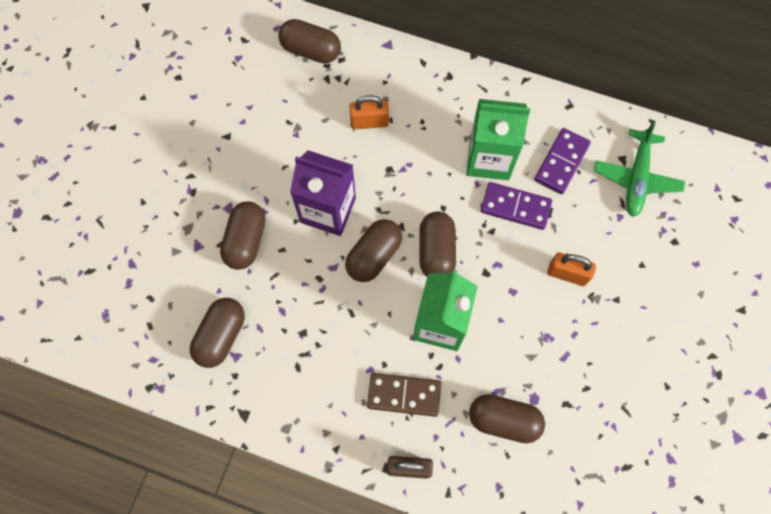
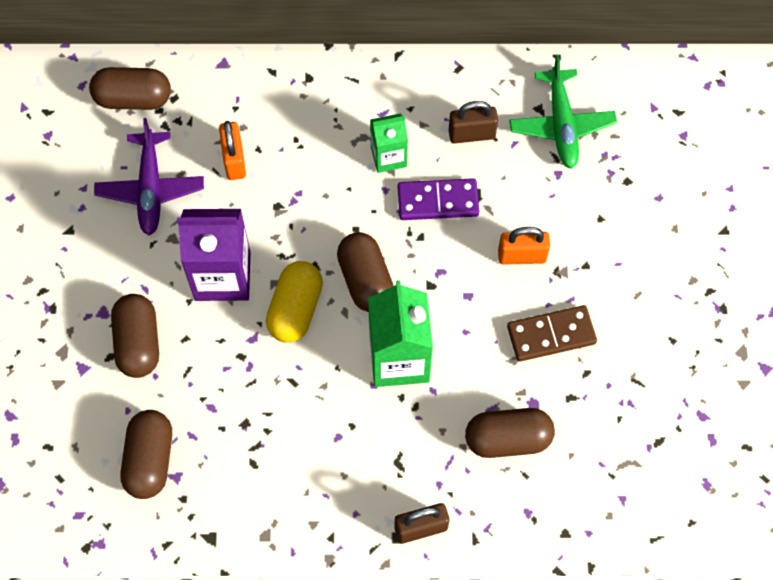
camera: 20 degrees left, 5 degrees down
brown capsule [345,219,402,282] -> yellow capsule [266,261,323,343]
orange padlock [349,95,389,129] -> orange padlock turned 75 degrees counterclockwise [219,121,246,180]
brown domino [367,373,441,417] -> brown domino moved to [507,305,597,362]
green carton [466,99,530,180] -> green carton [370,113,408,173], size x0.59
purple domino [534,128,591,194] -> brown padlock [449,101,498,144]
none -> purple plane [94,118,204,235]

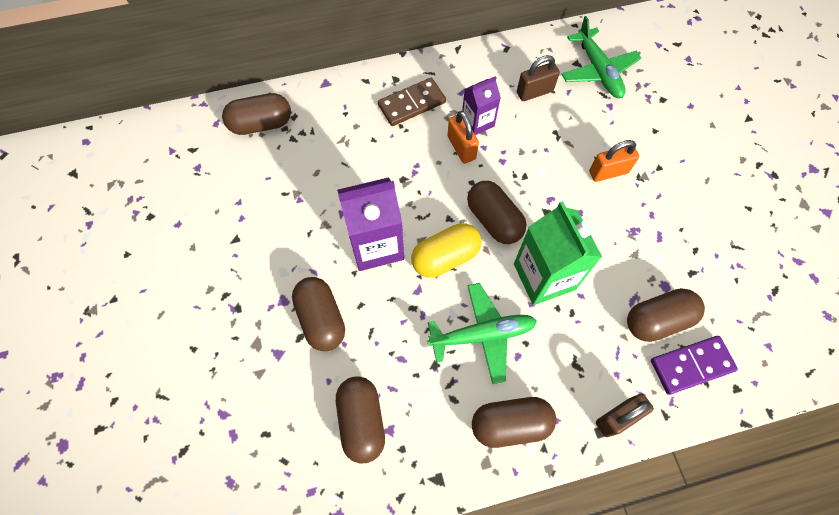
camera: 15 degrees left, 0 degrees up
purple plane [94,118,204,235] -> none
orange padlock [219,121,246,180] -> orange padlock moved to [448,111,479,164]
yellow capsule [266,261,323,343] -> yellow capsule turned 60 degrees clockwise [411,223,482,278]
green carton [370,113,408,173] -> purple carton [462,76,501,135]
purple domino [398,178,479,220] -> purple domino moved to [651,336,738,395]
brown domino [507,305,597,362] -> brown domino moved to [378,78,446,126]
none -> green plane [427,283,537,384]
none -> brown capsule [472,397,556,448]

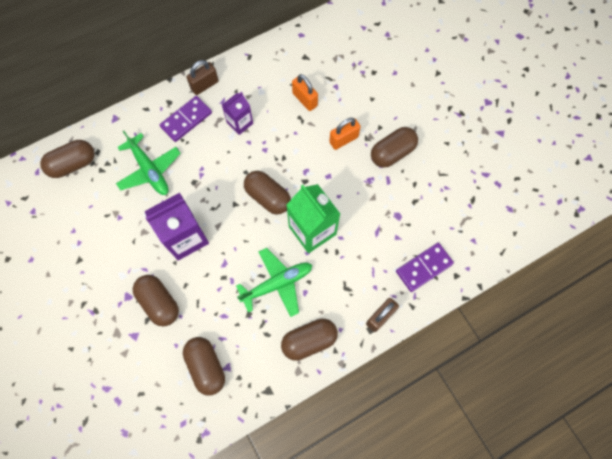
camera: 15 degrees left, 5 degrees up
brown domino [378,78,446,126] -> purple domino [160,96,212,142]
yellow capsule [411,223,482,278] -> none
orange padlock [448,111,479,164] -> orange padlock moved to [292,74,318,111]
brown padlock [517,55,560,101] -> brown padlock moved to [186,60,219,95]
green plane [561,16,641,98] -> green plane moved to [116,131,181,195]
brown capsule [627,288,705,342] -> brown capsule moved to [371,127,418,168]

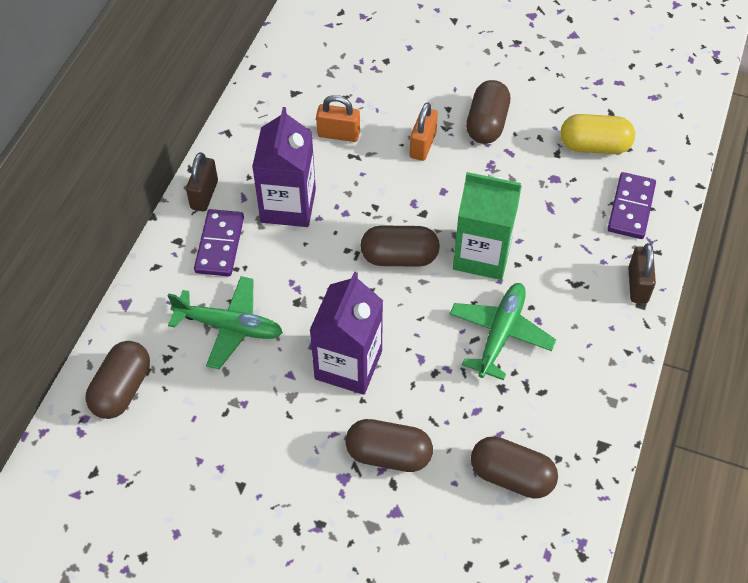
camera: 40 degrees left, 15 degrees down
purple carton [222,92,253,135] -> purple carton [252,107,316,227], size x1.71
brown capsule [281,318,338,361] -> none
none -> yellow capsule [560,114,635,154]

